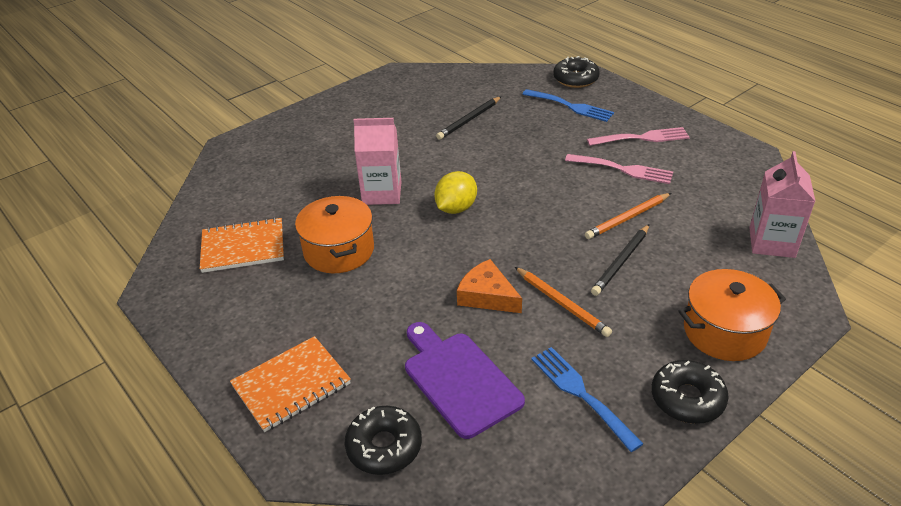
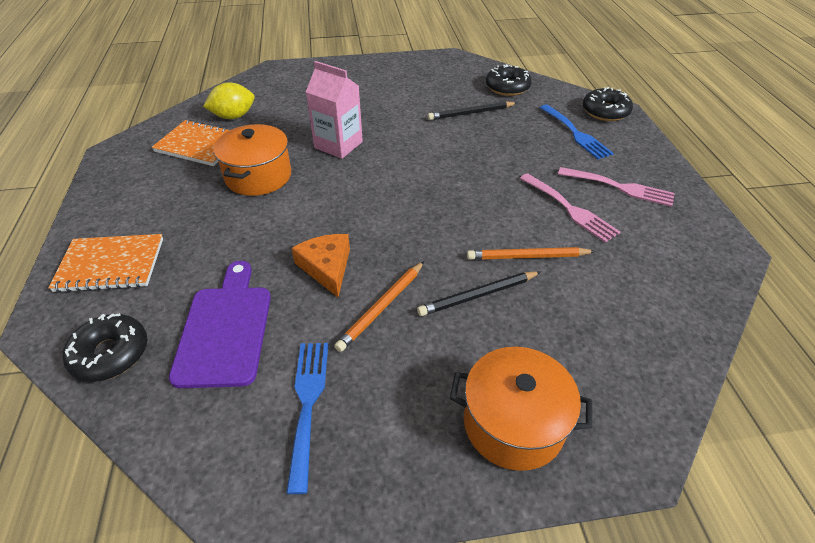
camera: 30 degrees right, 5 degrees up
yellow lemon [434,171,477,214] -> yellow lemon moved to [203,82,254,119]
orange pencil [515,267,612,337] -> orange pencil turned 45 degrees clockwise [334,261,424,352]
black donut [651,360,729,424] -> black donut moved to [486,64,532,96]
pink carton [749,151,816,258] -> none

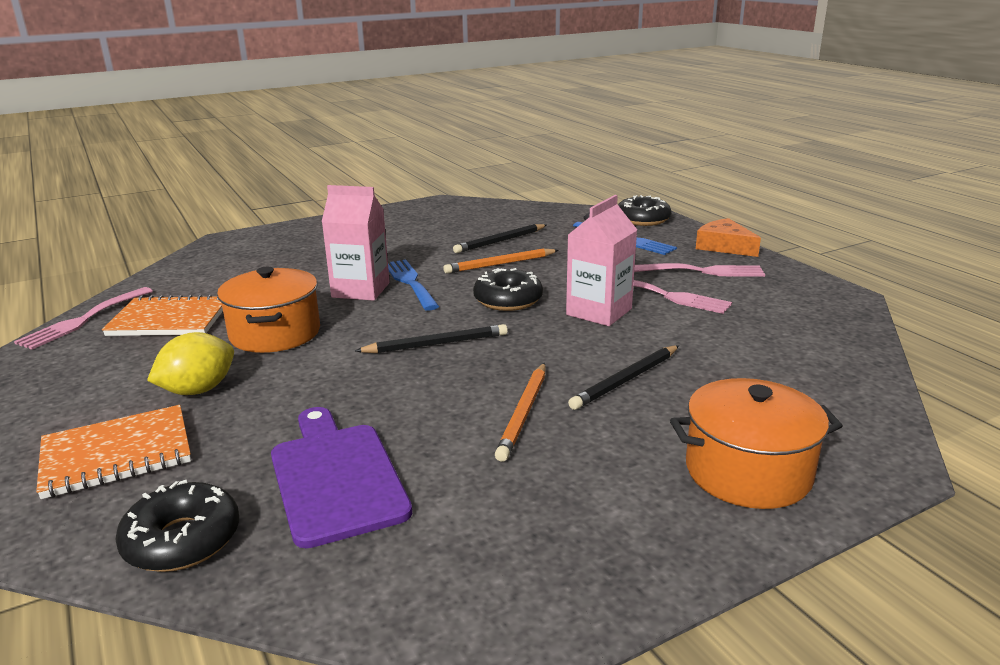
camera: 20 degrees left, 20 degrees down
yellow lemon [203,82,254,119] -> yellow lemon moved to [147,332,234,395]
blue fork [286,343,329,494] -> blue fork moved to [388,260,439,311]
orange cheese [292,234,350,297] -> orange cheese moved to [696,218,761,257]
orange pencil [467,247,596,260] -> orange pencil moved to [443,248,559,274]
black donut [486,64,532,96] -> black donut moved to [473,268,543,311]
none -> pink fork [14,287,153,350]
none -> black pencil [355,324,508,353]
none -> pink carton [566,195,637,326]

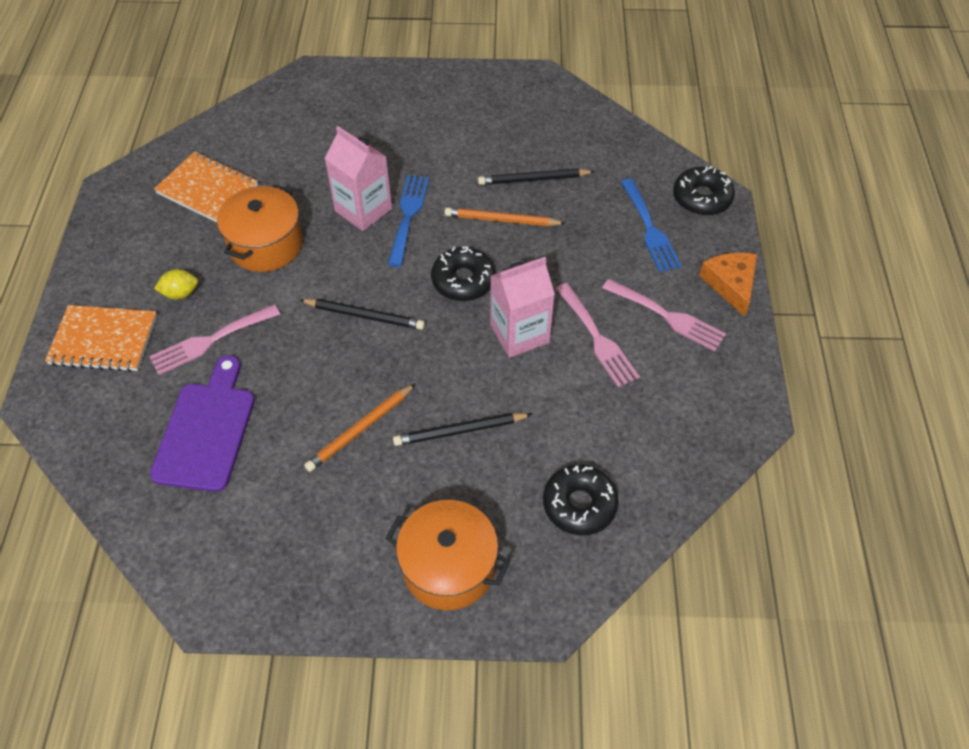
camera: 30 degrees right, 30 degrees up
pink fork [14,287,153,350] -> pink fork moved to [149,304,280,375]
black donut [115,480,239,572] -> black donut moved to [543,465,619,535]
yellow lemon [147,332,234,395] -> yellow lemon [154,269,198,300], size x0.65

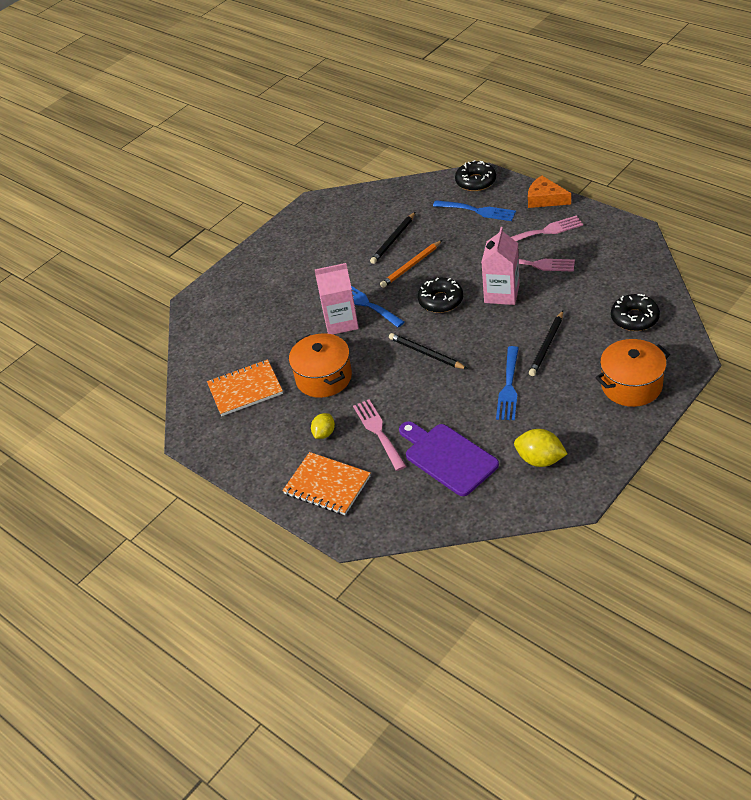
camera: 45 degrees left, 10 degrees down
orange notebook [45,305,157,372] -> orange notebook turned 75 degrees clockwise [282,452,370,515]
pink fork [149,304,280,375] -> pink fork turned 150 degrees clockwise [353,399,406,471]
black pencil [300,299,425,330] -> black pencil turned 105 degrees counterclockwise [389,333,467,369]
orange pencil [304,383,416,472] -> blue fork [496,346,519,420]
none -> yellow lemon [514,429,567,467]

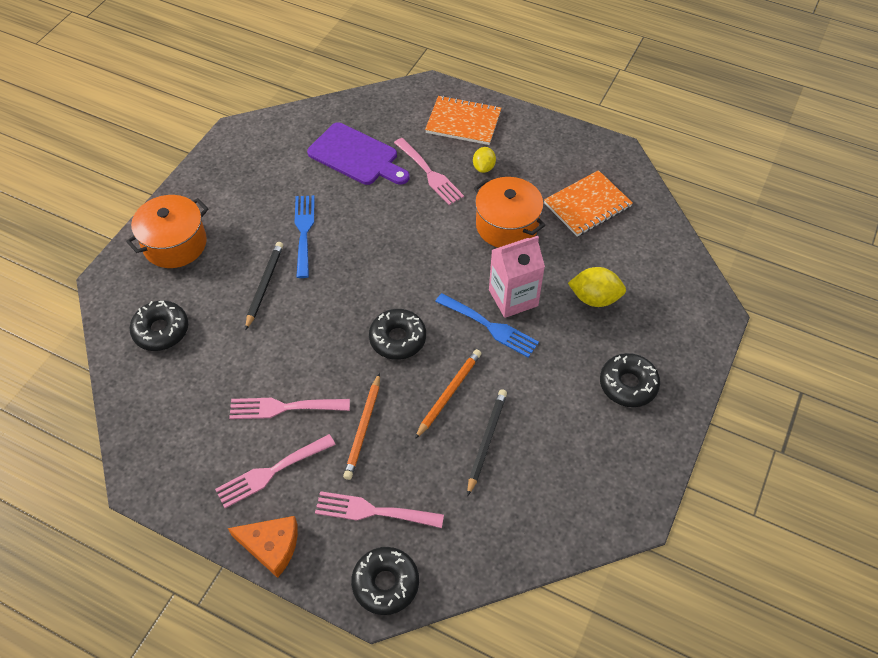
camera: 160 degrees right, 10 degrees up
black pencil [389,333,467,369] -> none
blue fork [433,200,516,221] -> pink fork [315,491,444,528]
pink carton [482,227,520,305] -> none
yellow lemon [514,429,567,467] -> yellow lemon moved to [568,267,626,307]
none -> orange pencil [343,373,380,480]
none -> black donut [600,353,660,407]

